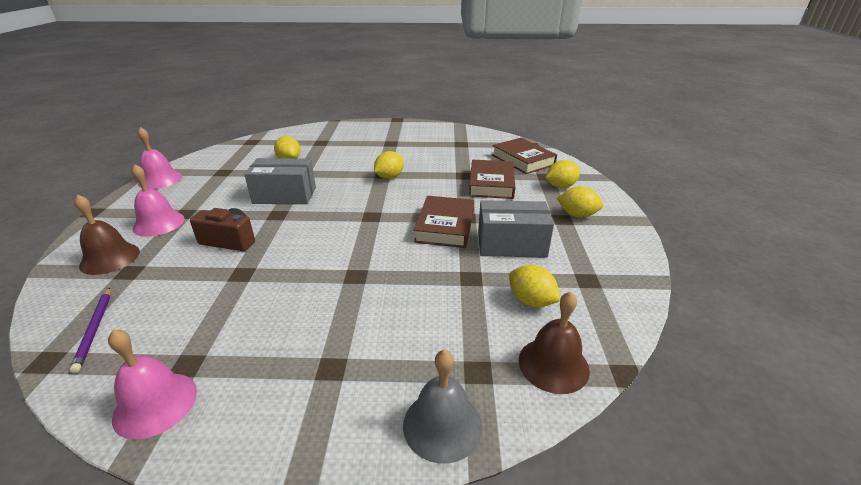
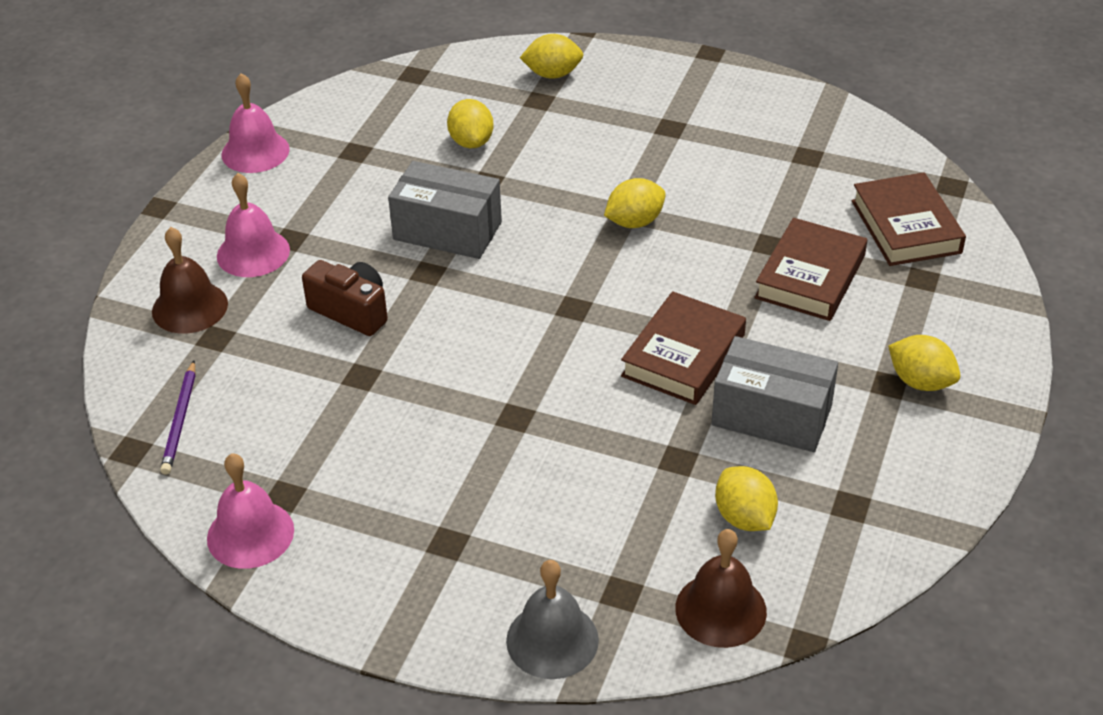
camera: 20 degrees right, 10 degrees up
yellow lemon [546,160,580,188] -> yellow lemon moved to [520,34,583,79]

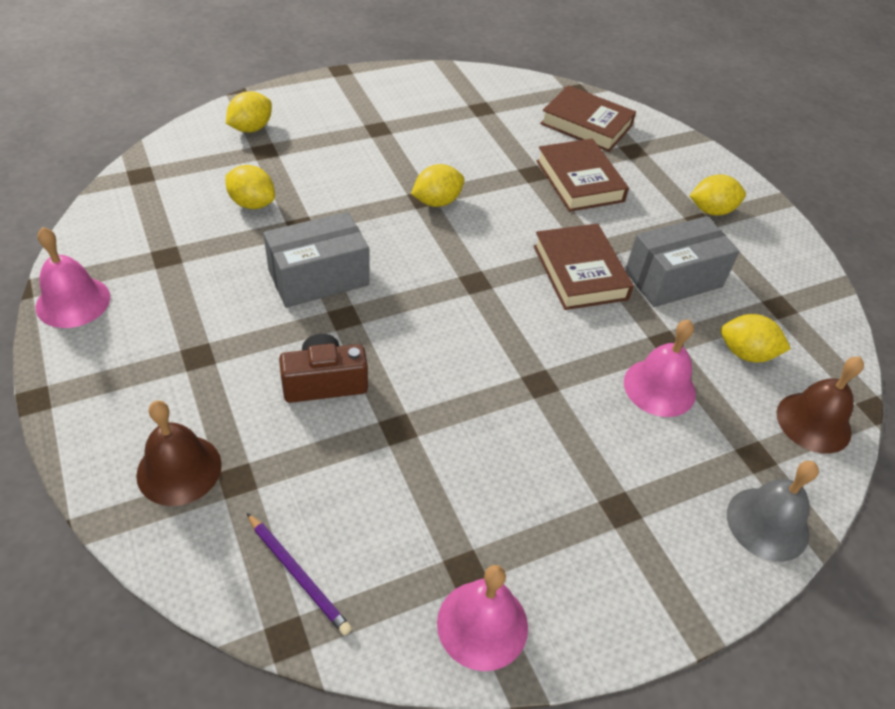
camera: 50 degrees left, 5 degrees up
pink bell [217,173,290,277] -> pink bell moved to [624,320,696,417]
yellow lemon [604,178,666,228] -> yellow lemon turned 45 degrees clockwise [411,164,464,207]

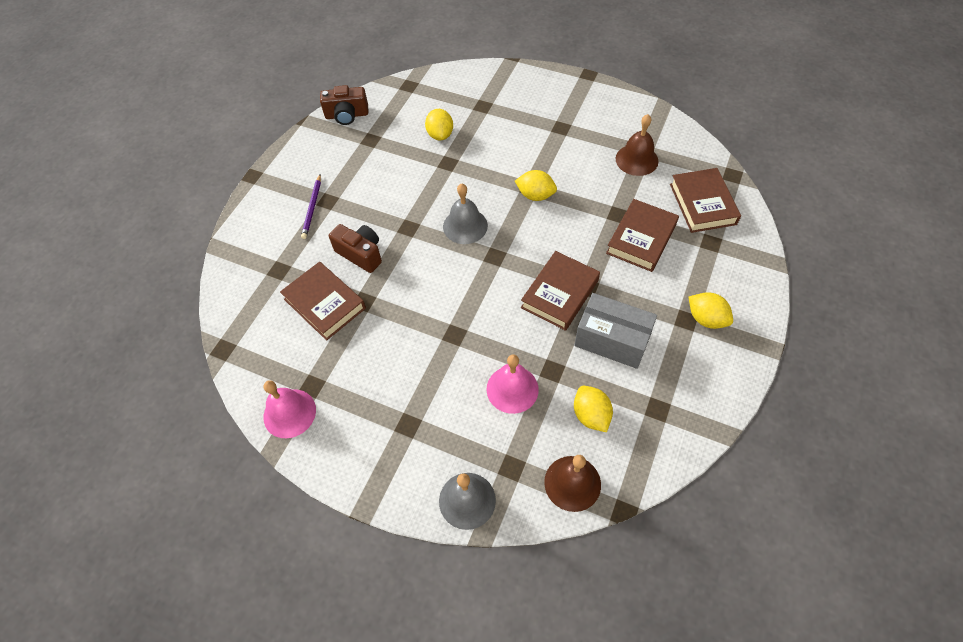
camera: 55 degrees right, 10 degrees up
pink bell [36,227,110,328] -> none
brown bell [136,400,222,506] -> brown bell moved to [616,114,659,176]
yellow lemon [226,91,272,132] -> none
purple pencil [247,513,352,636] -> purple pencil moved to [301,175,321,239]
grey box [263,212,369,308] -> none
none -> brown book [280,262,366,340]
none -> brown camera [320,85,368,125]
none -> grey bell [443,183,488,244]

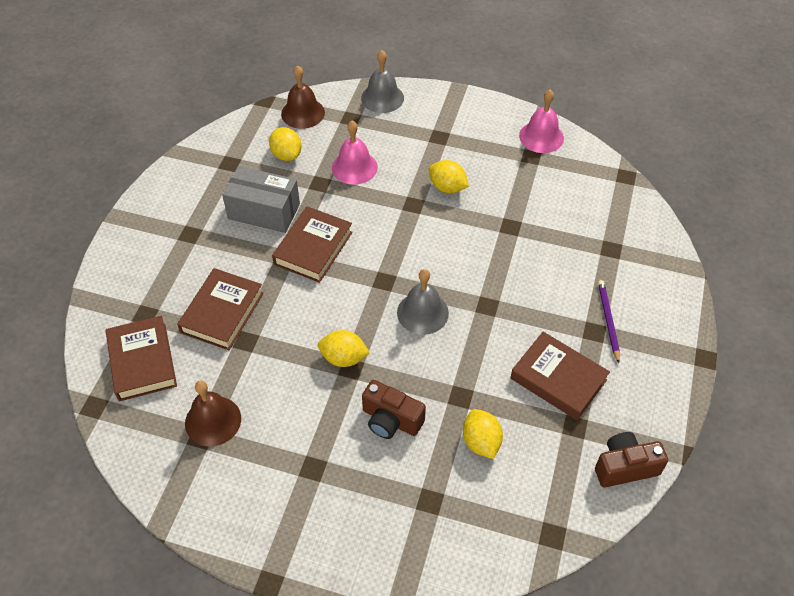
camera: 170 degrees right, 5 degrees down
brown book [280,262,366,340] -> brown book moved to [510,332,610,420]
brown camera [329,224,382,273] -> brown camera moved to [362,380,426,439]
yellow lemon [689,292,733,329] -> yellow lemon moved to [429,160,469,193]

